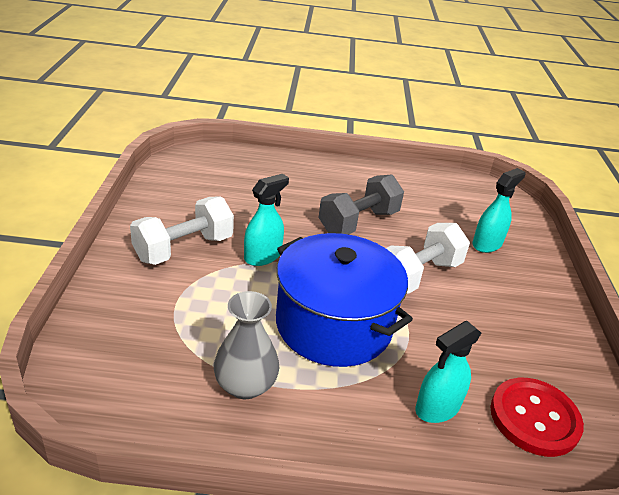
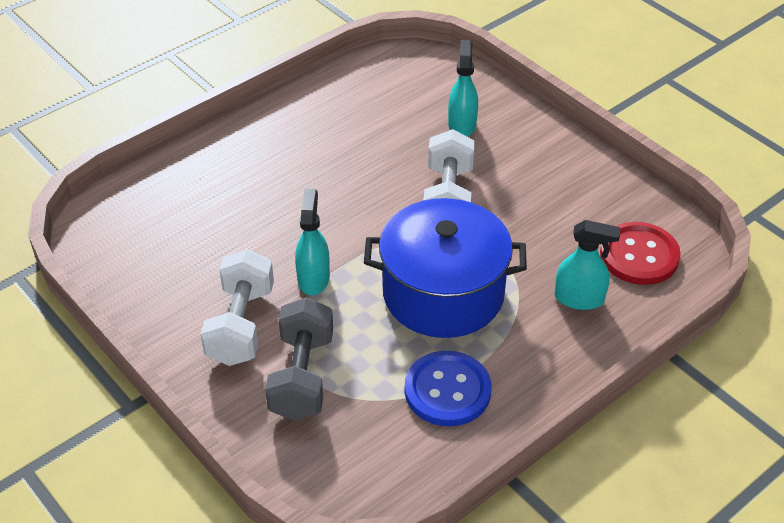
camera: 40 degrees left, 10 degrees up
grey vase [214,291,279,399] -> blue button [405,351,491,426]
grey dumbbell [318,175,404,234] -> grey dumbbell moved to [265,297,333,421]
turquoise spray bottle [415,321,481,423] -> turquoise spray bottle turned 90 degrees counterclockwise [555,220,621,310]

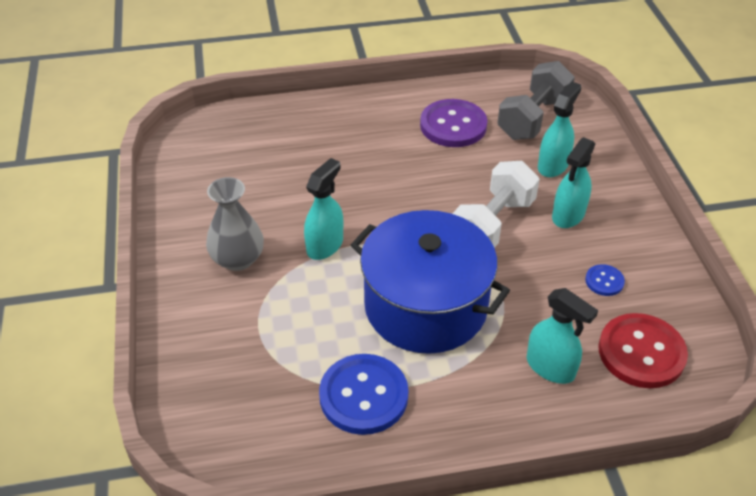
camera: 30 degrees right, 0 degrees up
white dumbbell [201,249,274,366] -> grey vase [206,177,264,271]
grey dumbbell [265,297,333,421] -> grey dumbbell moved to [497,61,575,140]
none -> purple button [420,99,487,147]
none -> turquoise spray bottle [552,137,596,228]
none -> blue button [585,264,625,296]

